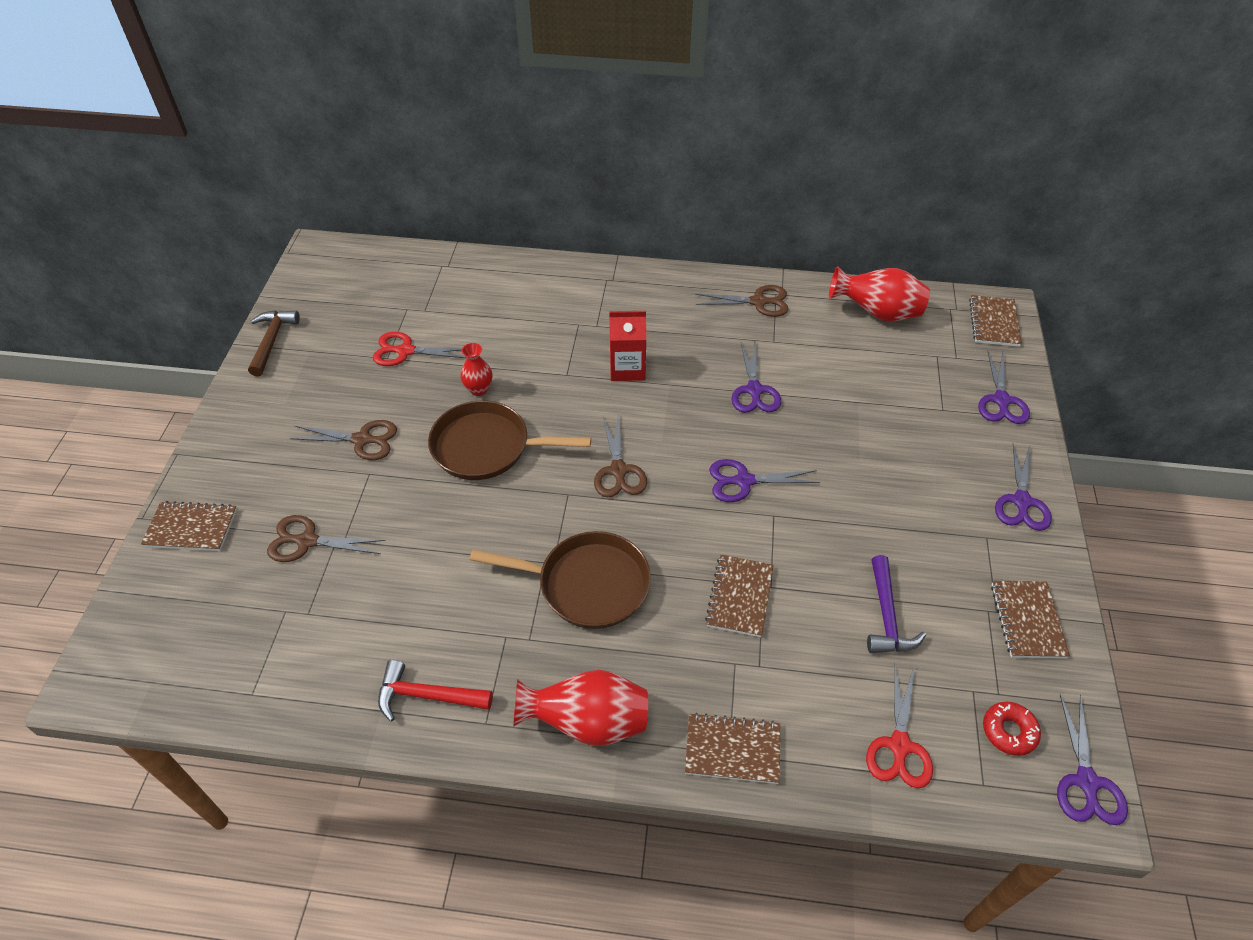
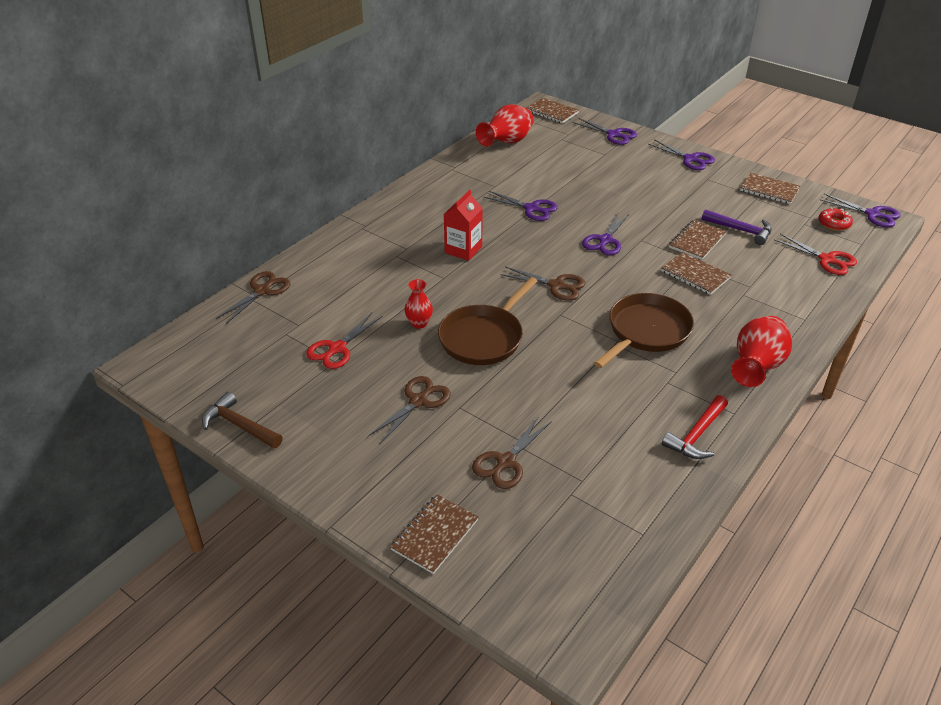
camera: 60 degrees left, 10 degrees down
brown notebook [685,713,780,784] -> brown notebook moved to [669,220,727,260]
brown scissors [695,285,789,317] -> brown scissors moved to [216,271,290,324]

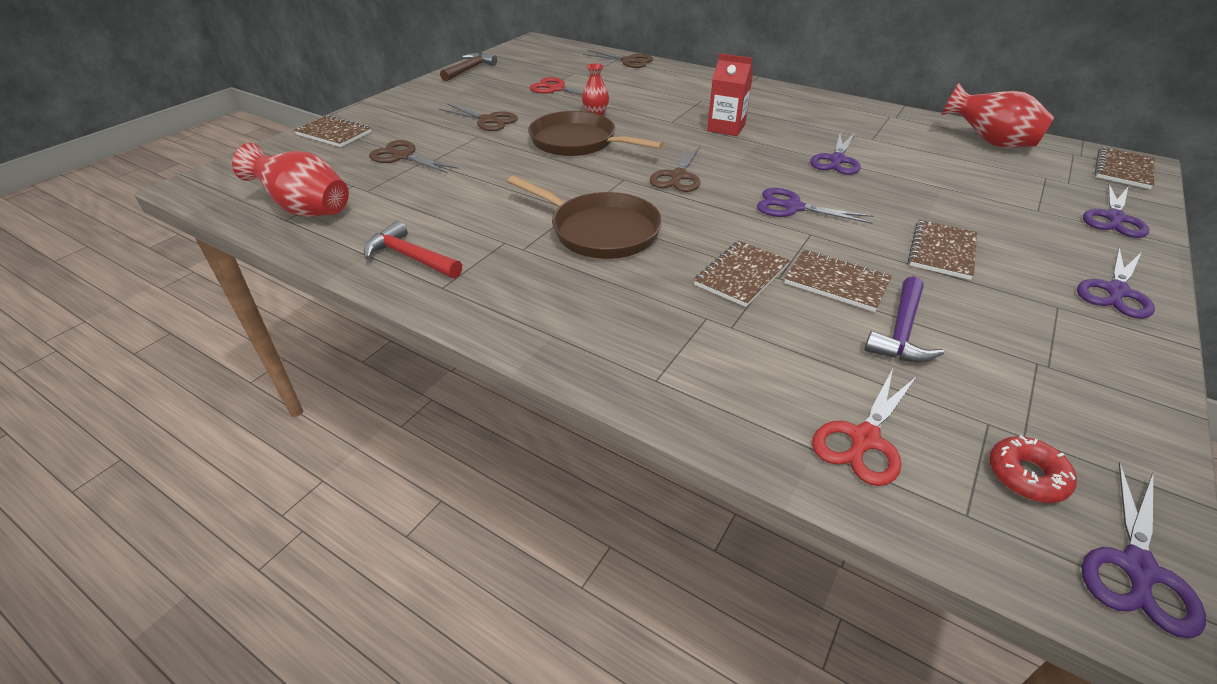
camera: 85 degrees right, 0 degrees up
red vase [731,316,792,387] -> red vase moved to [232,143,349,217]
brown notebook [740,173,800,204] -> brown notebook moved to [908,220,977,280]

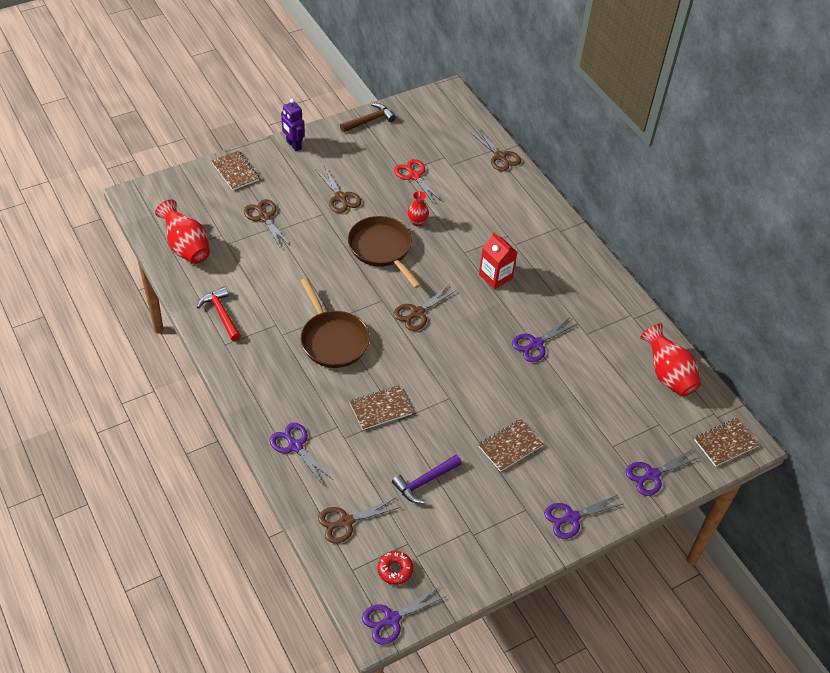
camera: 25 degrees right, 10 degrees up
purple scissors [757,188,873,224] -> purple scissors moved to [270,423,333,485]
brown notebook [784,250,892,312] -> none
red scissors [812,368,917,486] -> brown scissors [318,498,401,543]
none -> purple robot [281,99,305,151]

